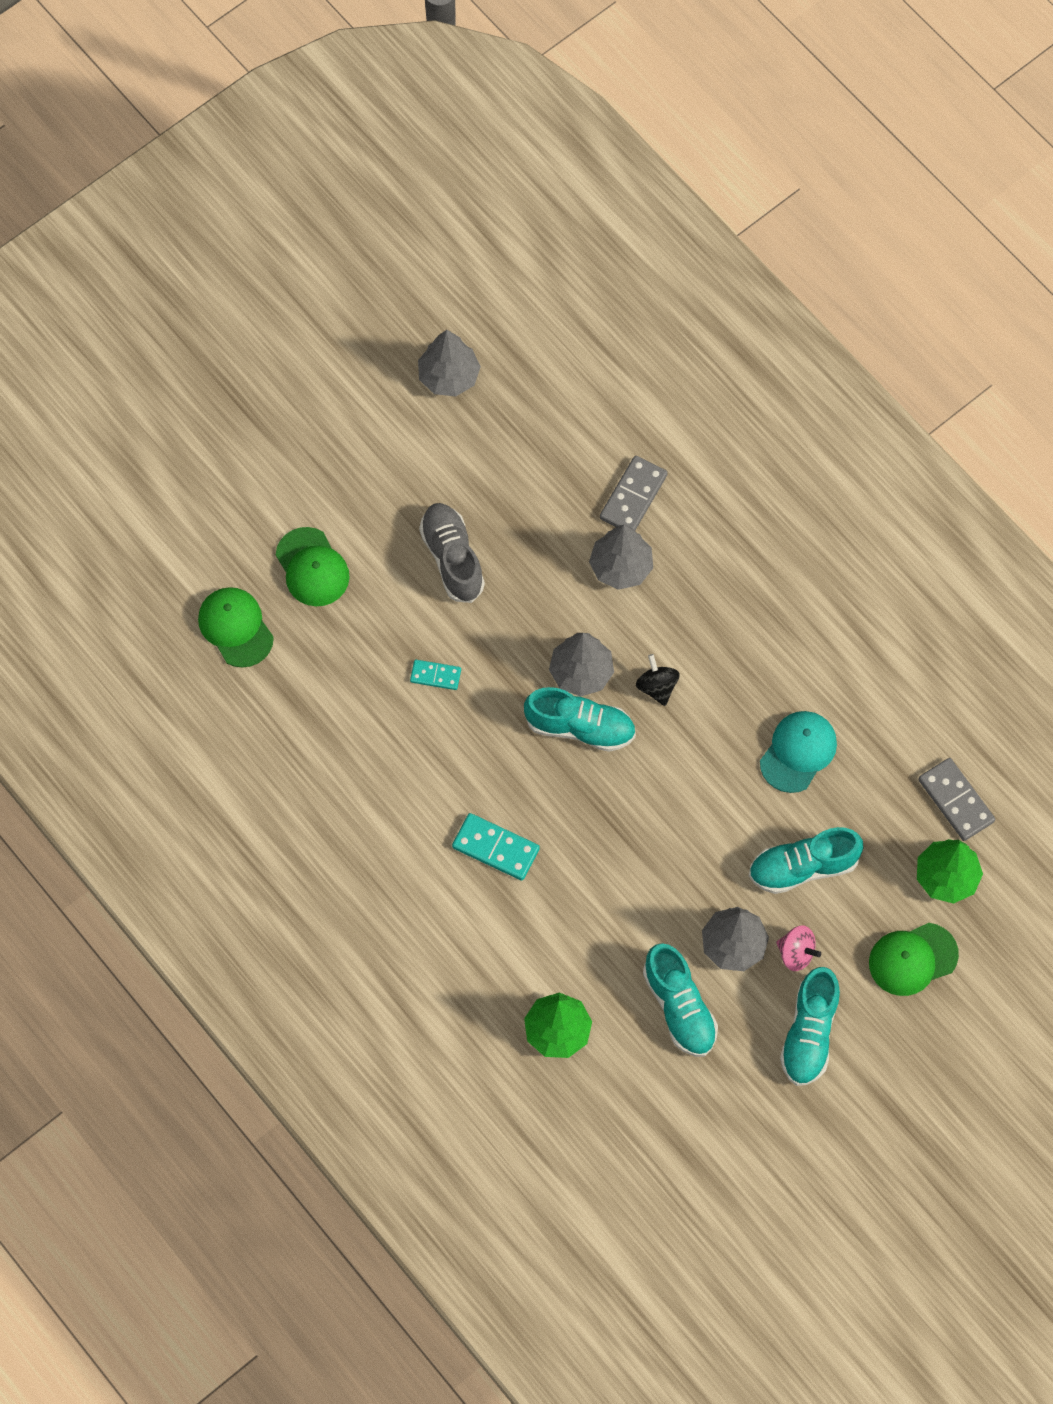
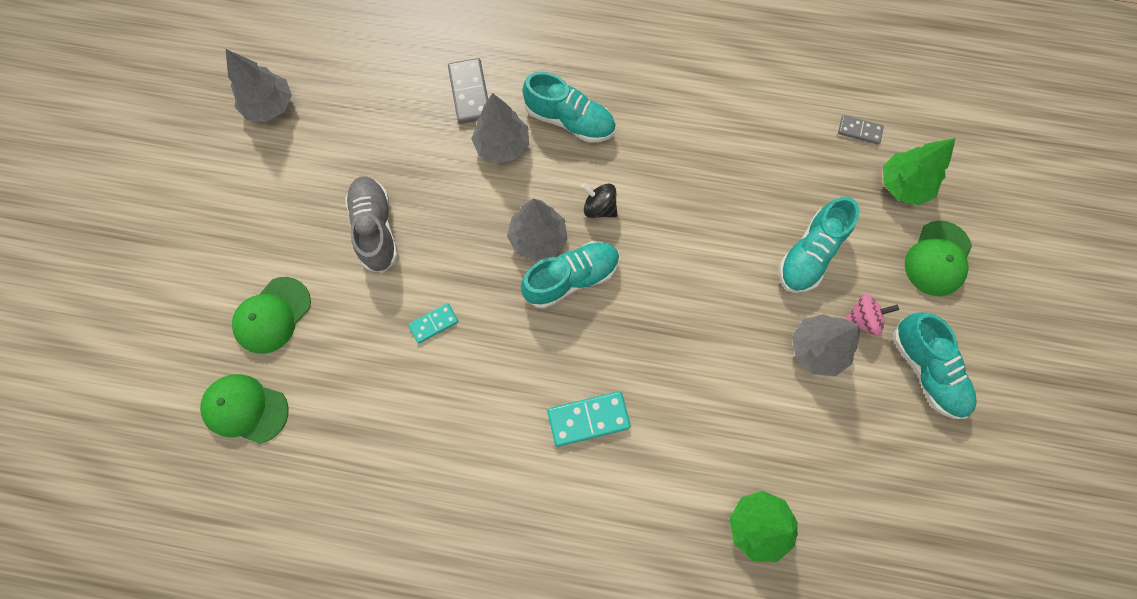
camera: 40 degrees left, 5 degrees up
green cap [276,527,350,606] -> green cap turned 105 degrees clockwise [232,277,311,354]
grey shoe [419,503,485,603] -> grey shoe turned 45 degrees clockwise [345,176,398,273]
turquoise shoe [643,943,718,1057] -> turquoise shoe moved to [522,72,616,143]
turquoise cap [760,711,837,793] -> none
grey domino [918,758,995,841] -> grey domino [838,115,884,145], size x0.61

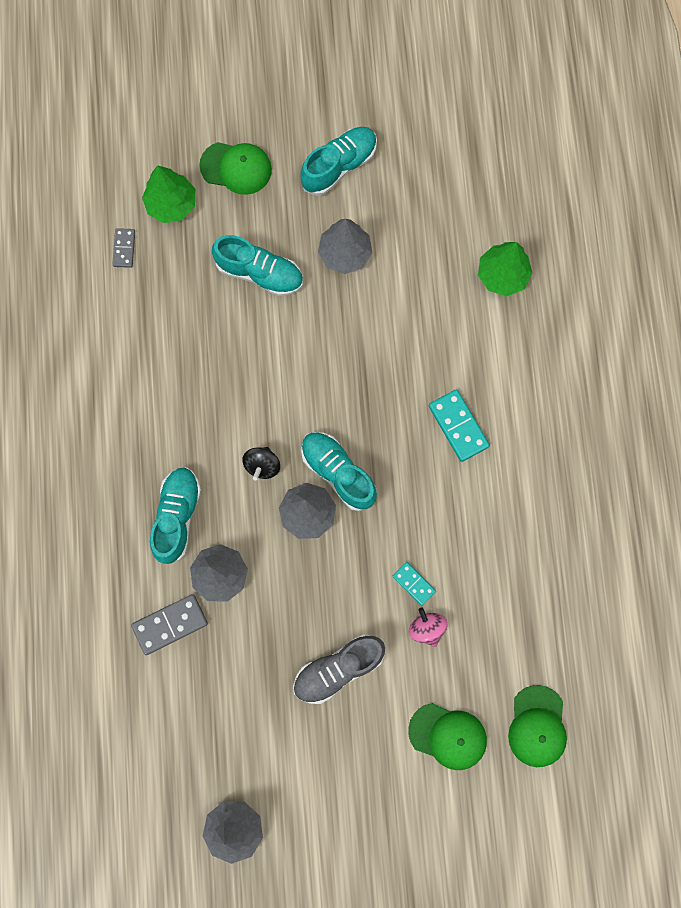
camera: 105 degrees left, 5 degrees up
pink spinning top [845,294,899,336] -> pink spinning top moved to [409,608,447,647]

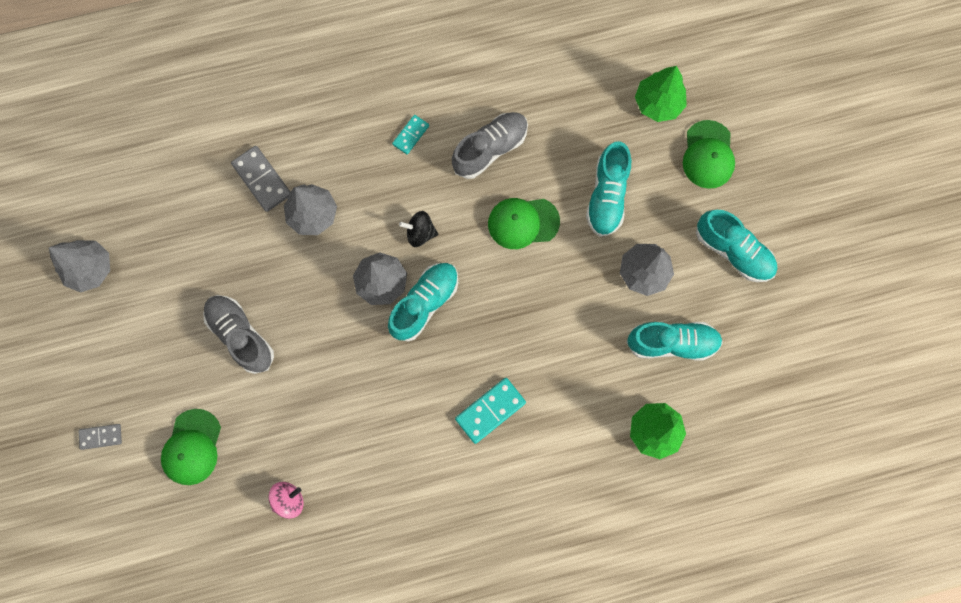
camera: 80 degrees right, 0 degrees up
grey domino [112,228,135,268] -> grey domino moved to [79,424,122,450]
turquoise shoe [150,467,201,565] -> turquoise shoe moved to [626,322,723,361]
turquoise domino [392,562,436,606] -> turquoise domino moved to [392,115,429,154]
pink spinning top [409,608,447,647] -> pink spinning top moved to [268,482,304,519]
green cap [508,685,567,767] -> green cap moved to [488,198,560,249]
none -> grey shoe [452,112,528,179]

